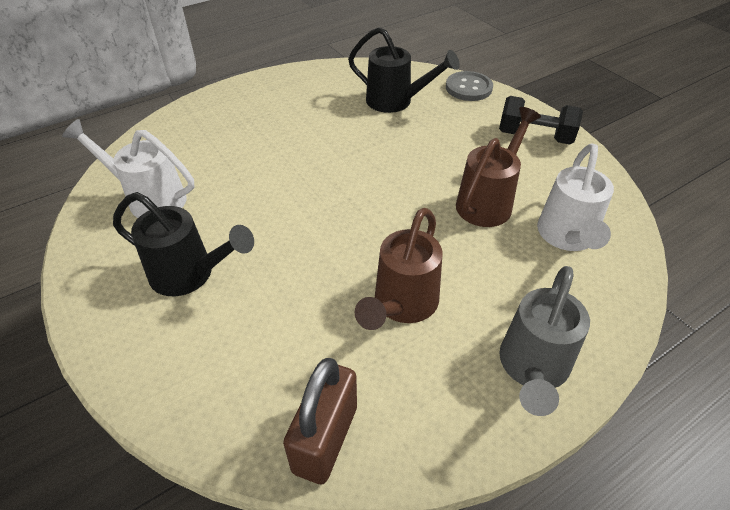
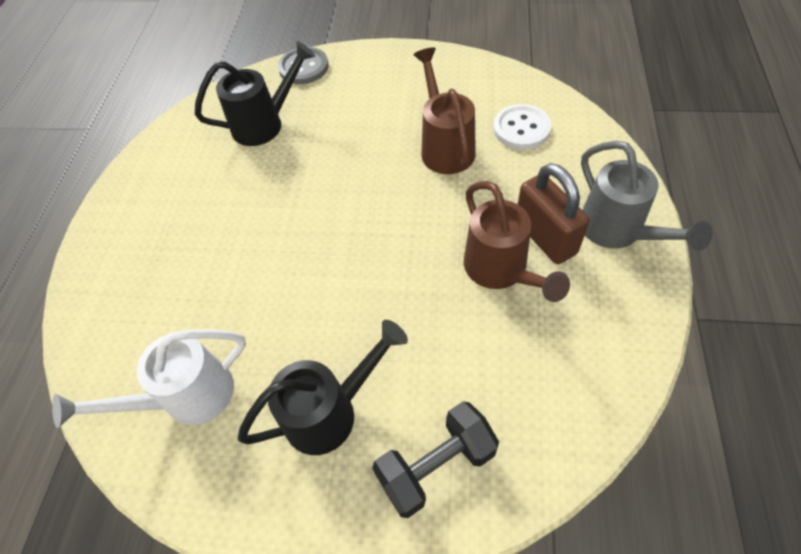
camera: 45 degrees left, 10 degrees up
brown padlock [283,358,357,484] -> brown padlock moved to [518,163,590,264]
black dumbbell [499,96,583,144] -> black dumbbell moved to [372,401,499,518]
white watering can [537,143,614,251] -> white button [493,104,552,149]

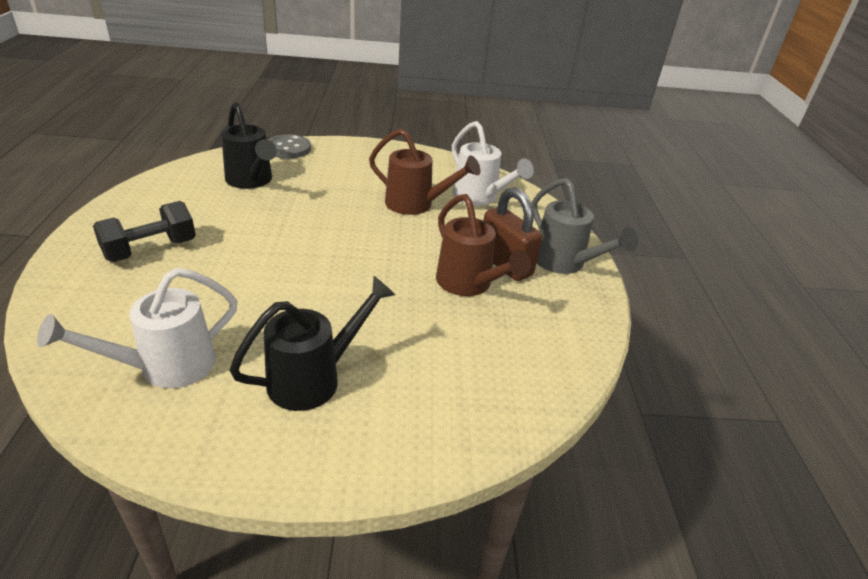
camera: 15 degrees left, 20 degrees down
black watering can [195,41,315,146] -> black watering can turned 90 degrees clockwise [221,102,277,189]
black dumbbell [372,401,499,518] -> black dumbbell moved to [93,201,196,262]
brown watering can [413,47,476,174] -> brown watering can turned 135 degrees clockwise [369,129,480,215]
white button [493,104,552,149] -> white watering can [452,121,534,206]

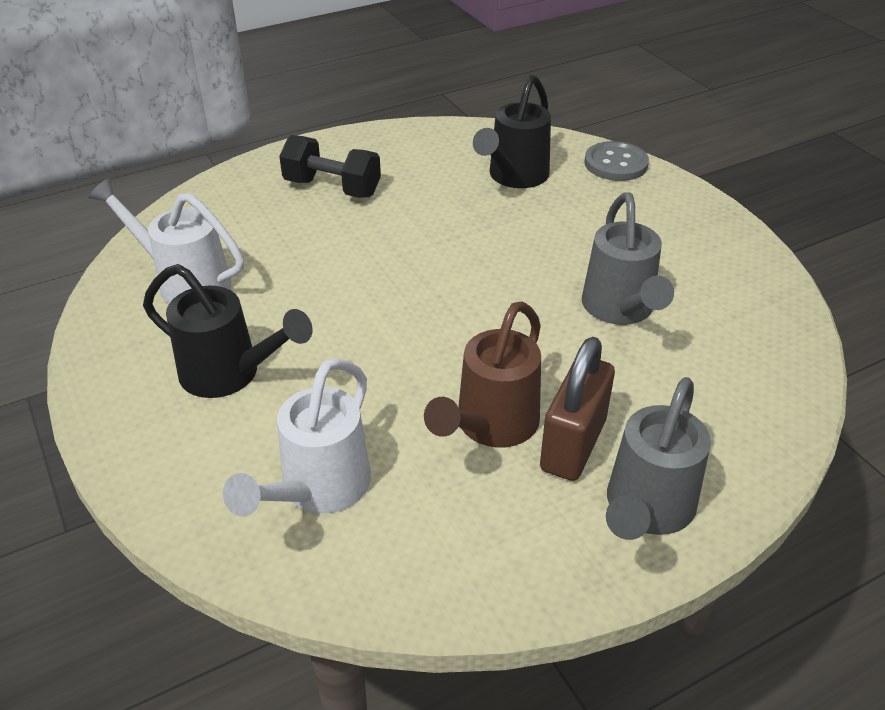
camera: 65 degrees right, 5 degrees up
brown watering can [369,129,480,215] -> grey watering can [582,192,674,325]
white watering can [452,121,534,206] -> white watering can moved to [223,358,371,517]

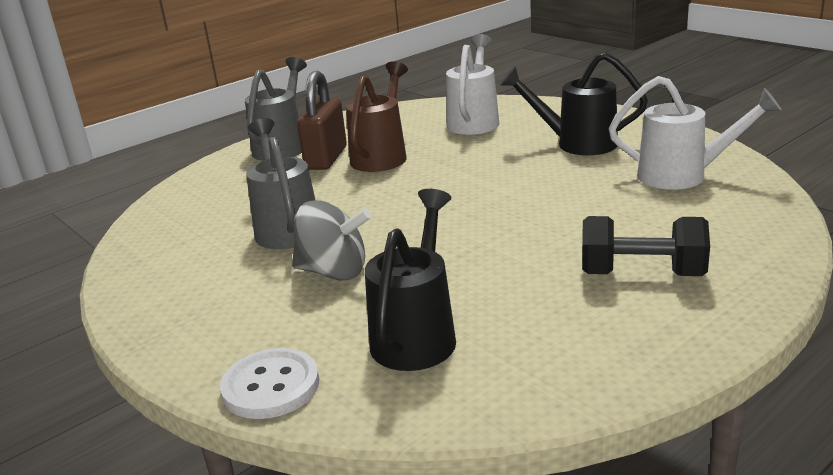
camera: 170 degrees right, 15 degrees down
grey button [584,141,649,181] -> white button [220,348,319,419]
none -> grey spinning top [292,200,372,281]

